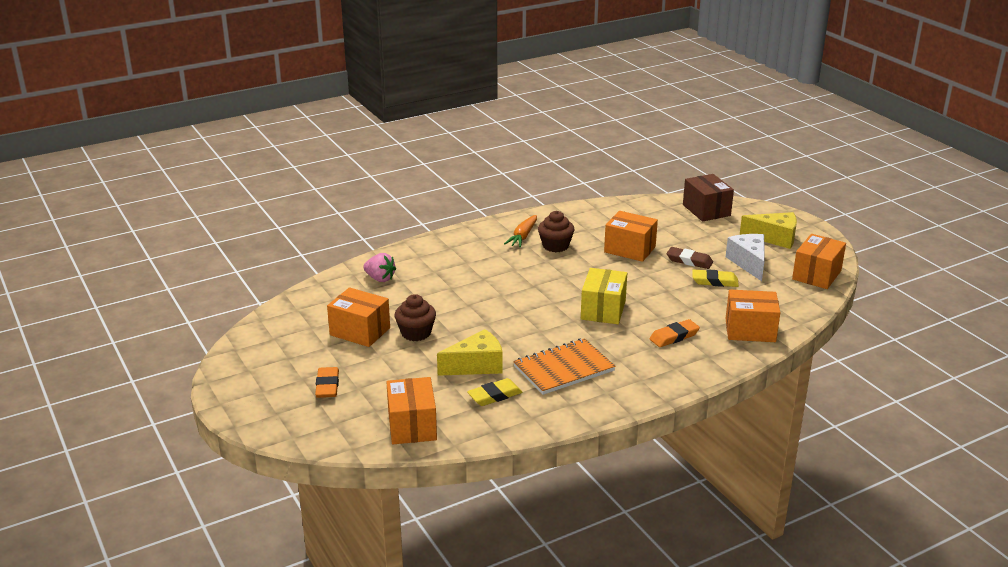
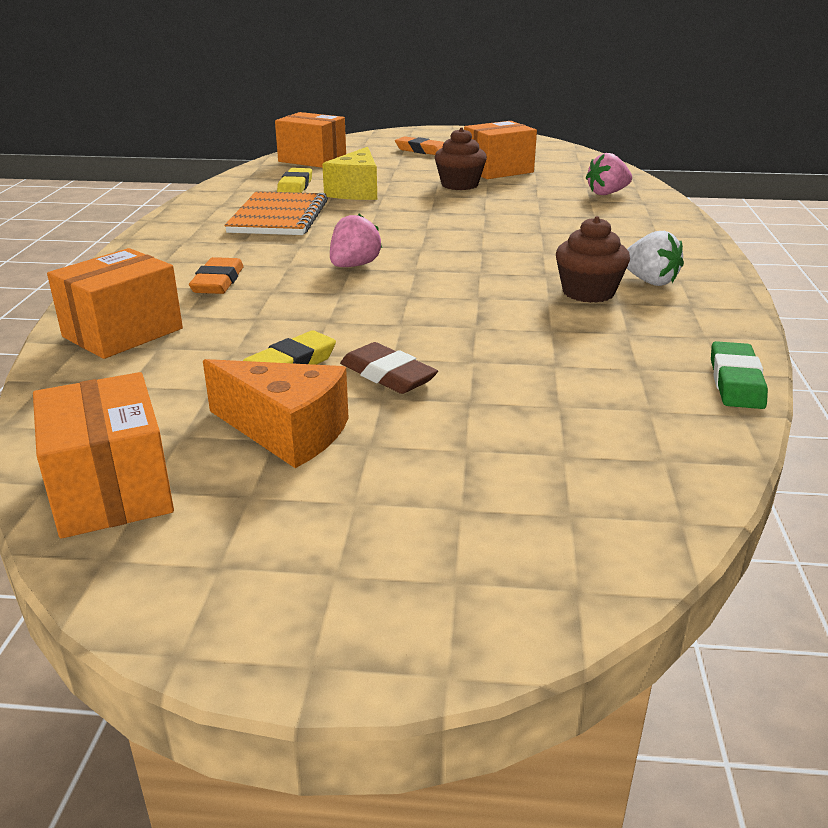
camera: 125 degrees right, 0 degrees up
orange carrot [504,215,537,247] -> white strawberry [627,231,684,286]
yellow box [581,268,627,324] -> pink strawberry [330,214,382,267]
orange box [604,211,658,262] -> none
brown eraser [667,247,713,269] -> brown eraser turned 75 degrees clockwise [340,342,438,394]
brown box [683,174,734,222] -> none
white cheese [726,234,764,281] -> orange cheese [203,359,349,468]
yellow cheese [740,212,797,249] -> none
none -> green eraser [711,341,768,409]

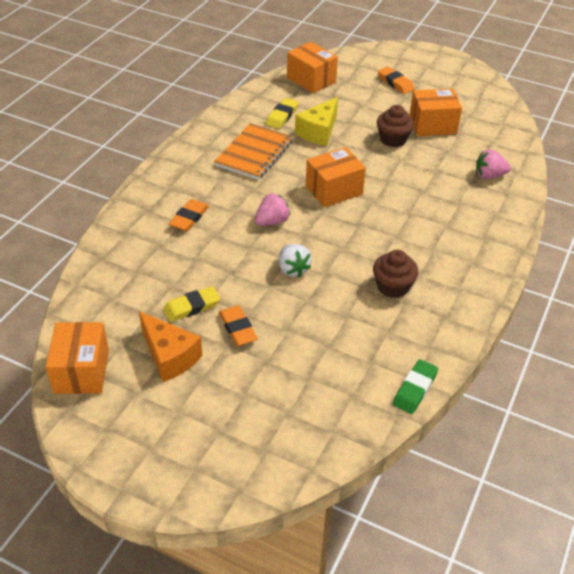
camera: 20 degrees right, 15 degrees up
orange box [47,248,183,359] -> orange box moved to [306,147,366,208]
brown eraser [340,342,438,394] -> orange eraser [219,305,258,346]
white strawberry [627,231,684,286] -> white strawberry moved to [279,244,312,277]

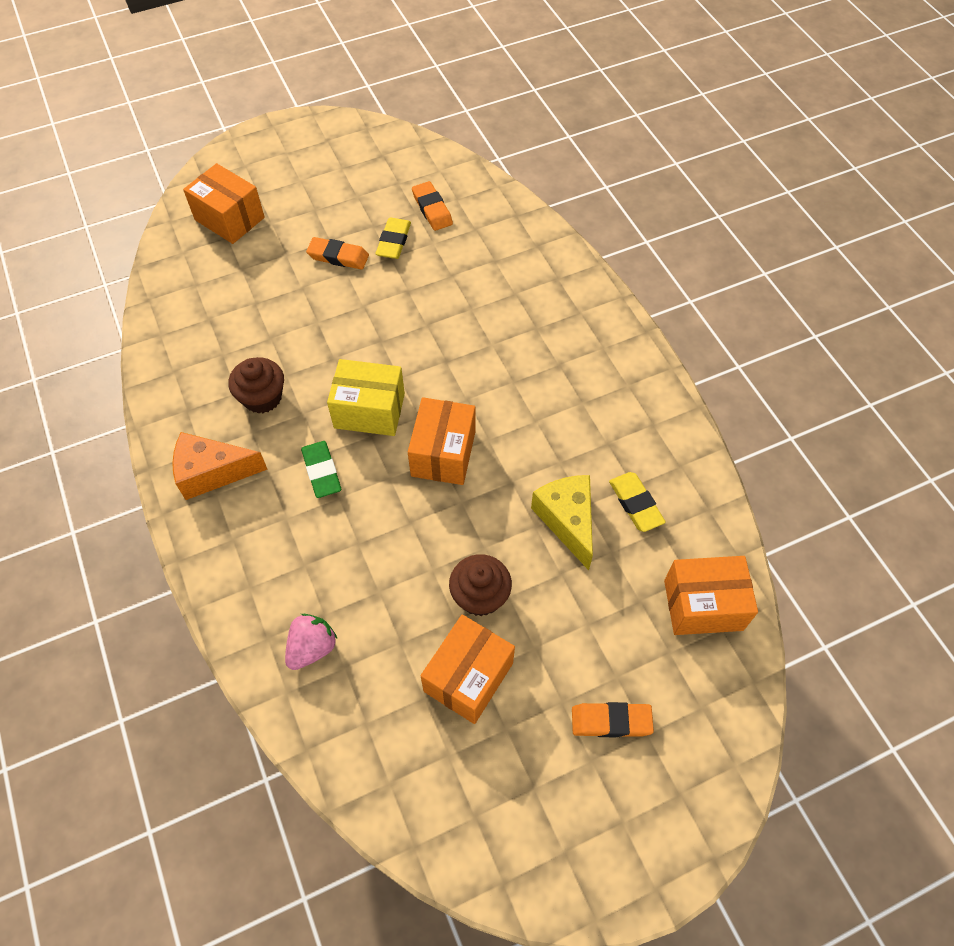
camera: 130 degrees right, 15 degrees up
orange box [46,322,109,394] -> orange box moved to [183,163,265,244]
orange cheese [139,311,202,382] -> orange cheese moved to [172,432,268,500]
orange eraser [169,199,209,231] -> orange eraser moved to [412,181,453,231]
orange notebook [214,123,293,180] -> none
pink strawberry [255,193,290,226] -> none
white strawberry [279,244,312,277] -> none
green eraser [393,359,438,414] -> green eraser moved to [301,441,341,498]
none -> yellow box [327,359,405,436]

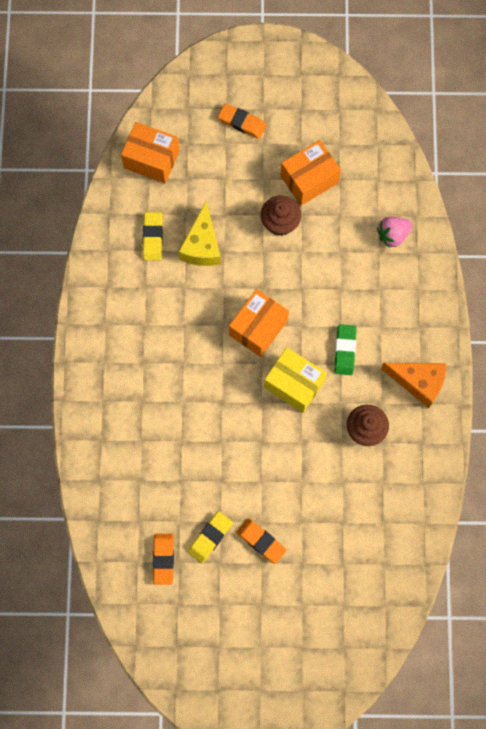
camera: 155 degrees left, 15 degrees up
orange box [183,163,265,244] -> none

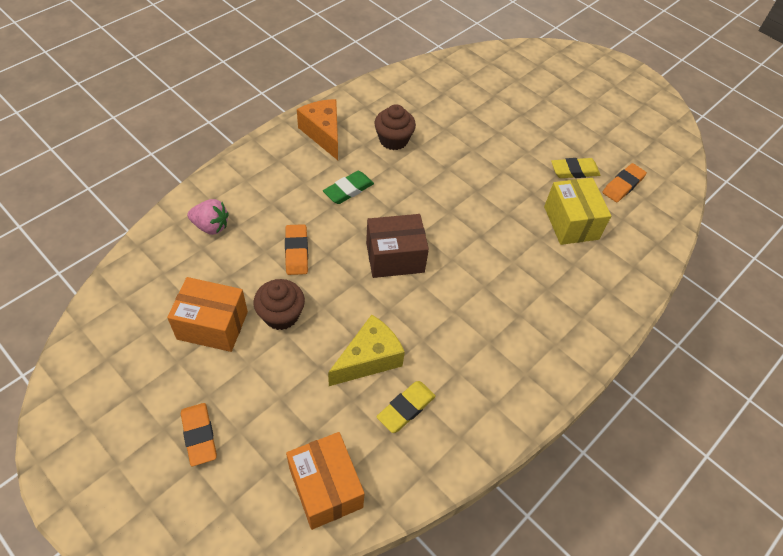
camera: 140 degrees left, 20 degrees down
orange box [229,289,289,357] -> brown box [366,214,429,278]
orange eraser [236,519,287,564] -> orange eraser moved to [285,224,308,275]
yellow box [264,347,327,413] -> yellow box moved to [544,178,611,245]

